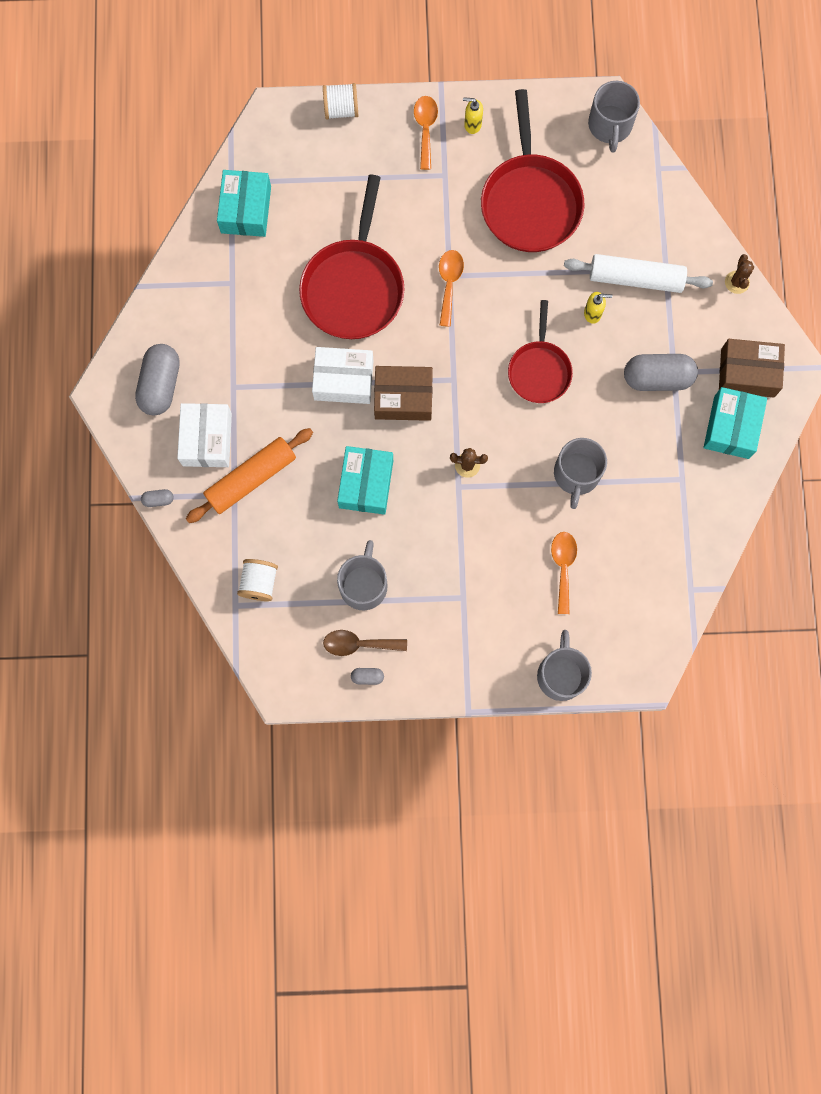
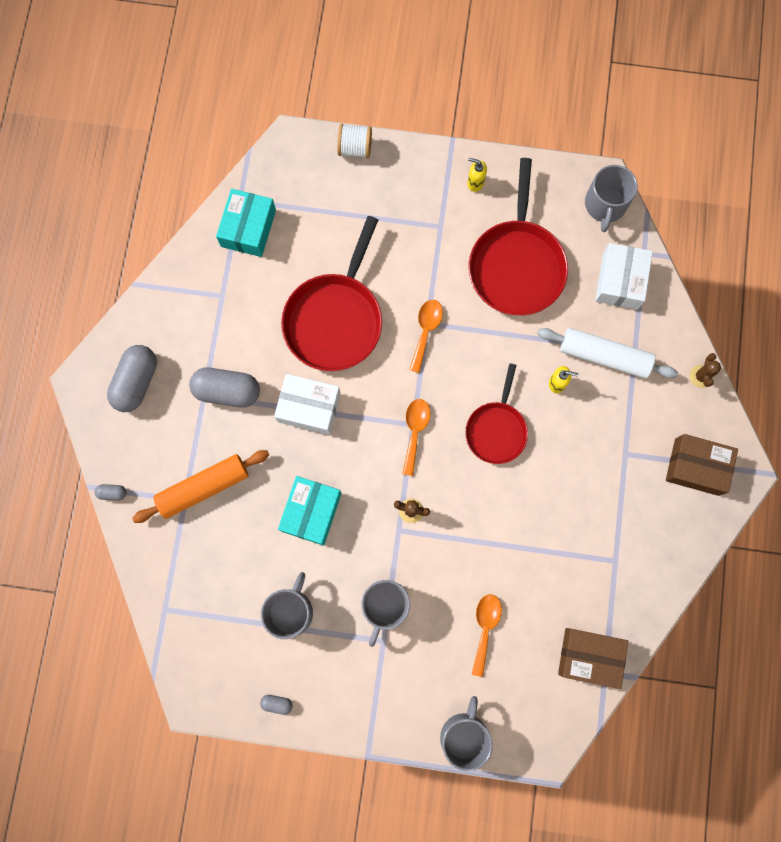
camera: 10 degrees right, 0 degrees up
white box [177,403,232,467] -> white box moved to [595,243,653,310]
white spool [237,559,278,601] -> none
brown spoon [323,630,407,656] -> none
brown box [374,366,433,421] -> brown box moved to [558,628,628,689]
orange spoon [414,96,438,170] -> orange spoon moved to [402,399,430,476]
grey mug [554,438,607,509] -> grey mug moved to [361,580,410,647]
grey capsule [624,354,698,391] -> grey capsule moved to [189,368,260,408]
turquoise box [703,387,767,459] -> none

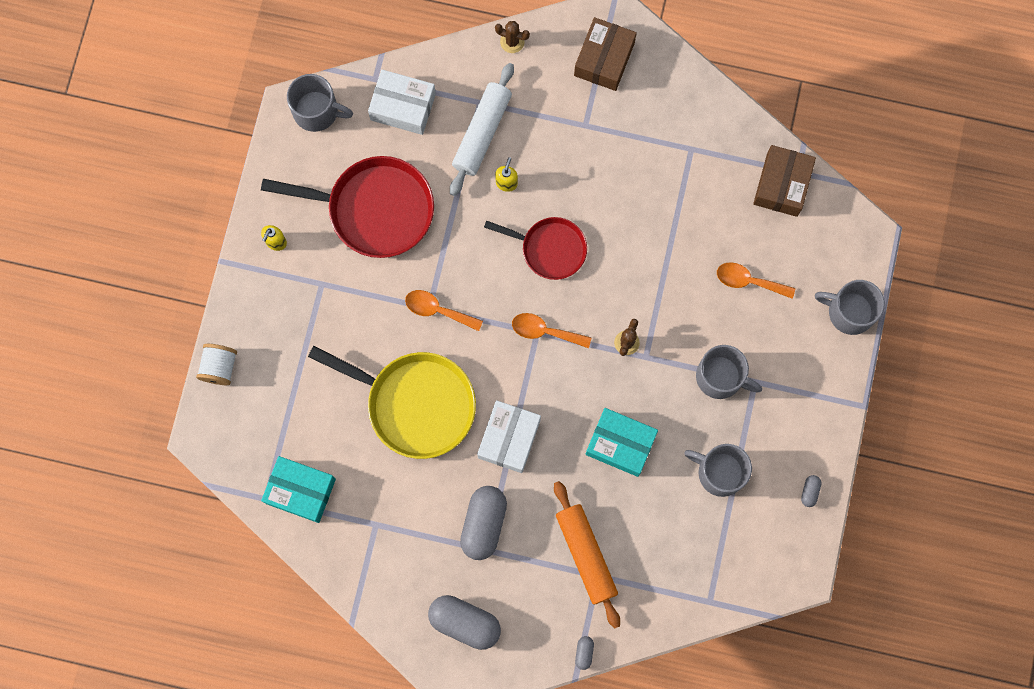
camera: 85 degrees left, 0 degrees up
red pan [281,216,382,371] -> yellow pan [308,346,476,459]

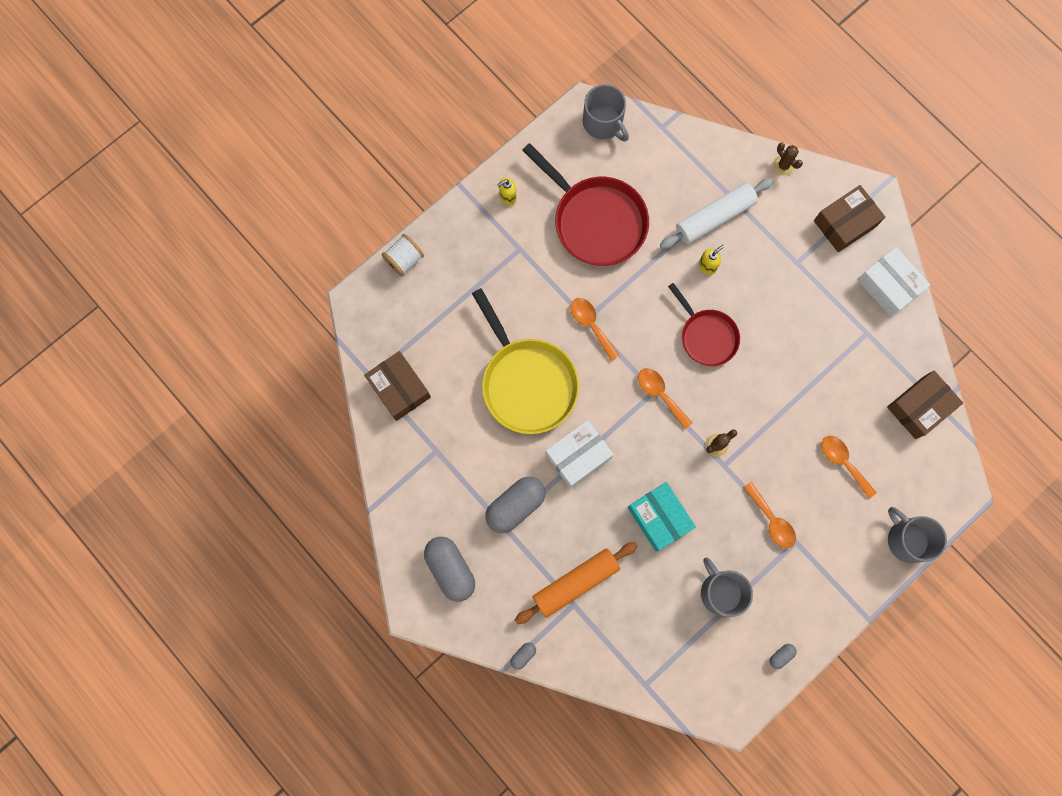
camera: 35 degrees right, 0 degrees up
turquoise box [261,456,336,523] -> brown box [364,351,431,421]
white box [368,70,436,135] -> white box moved to [857,247,930,317]
orange rolling pin [554,481,620,628] -> orange rolling pin turned 45 degrees clockwise [515,542,637,624]
grey mug [696,345,762,399] -> orange spoon [743,482,796,548]

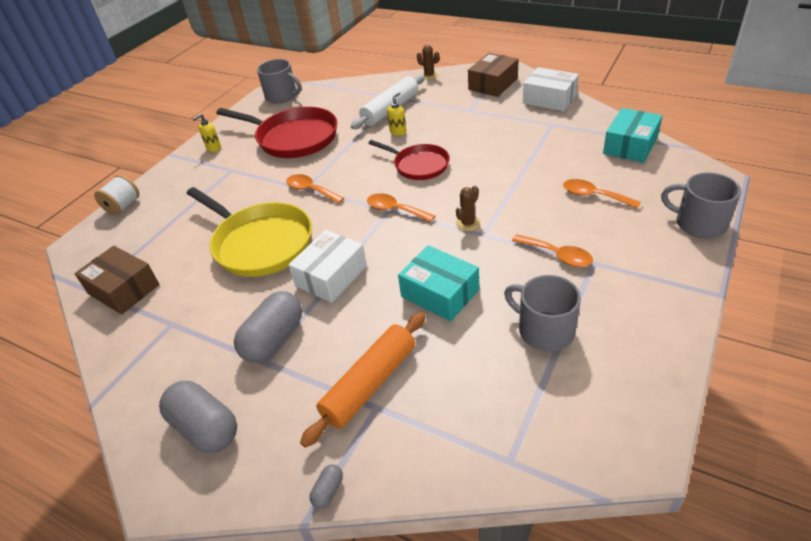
camera: 15 degrees left, 35 degrees down
grey capsule [770,644,797,669] -> none
brown box [887,371,963,439] -> turquoise box [603,108,663,163]

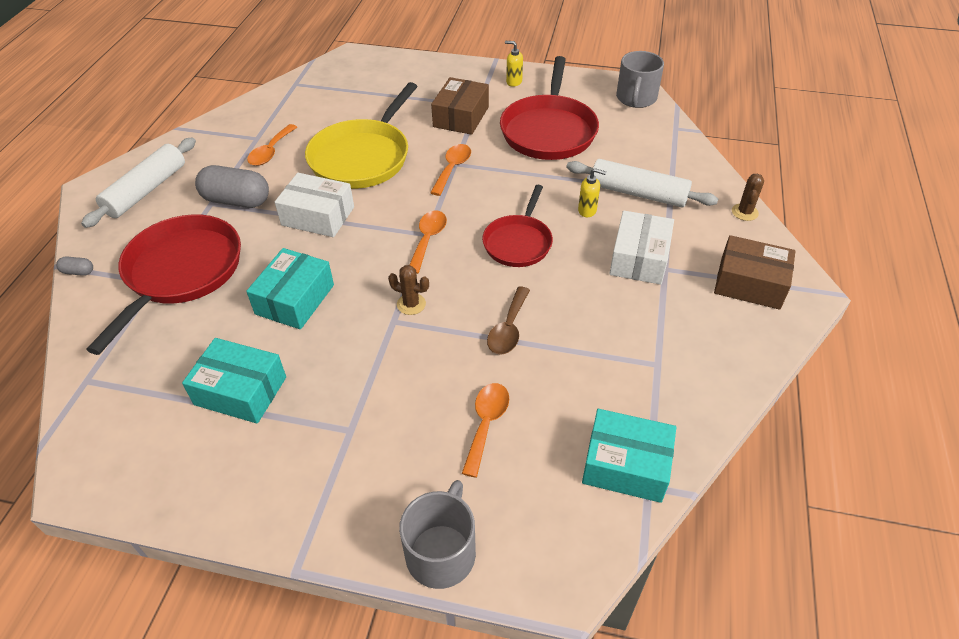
camera: 70 degrees right, 5 degrees up
brown box [74,246,159,314] -> brown box moved to [431,77,489,135]
white spool [94,175,139,215] -> none
grey capsule [159,381,237,453] -> white rolling pin [81,138,196,228]
orange rolling pin [300,312,426,448] -> red pan [86,214,241,355]
grey mug [504,275,581,351] -> turquoise box [182,338,286,424]
orange spoon [512,234,593,267] -> orange spoon moved to [247,124,297,166]
white box [523,67,579,112] -> white box moved to [609,211,674,285]
none -> brown spoon [487,287,530,355]

